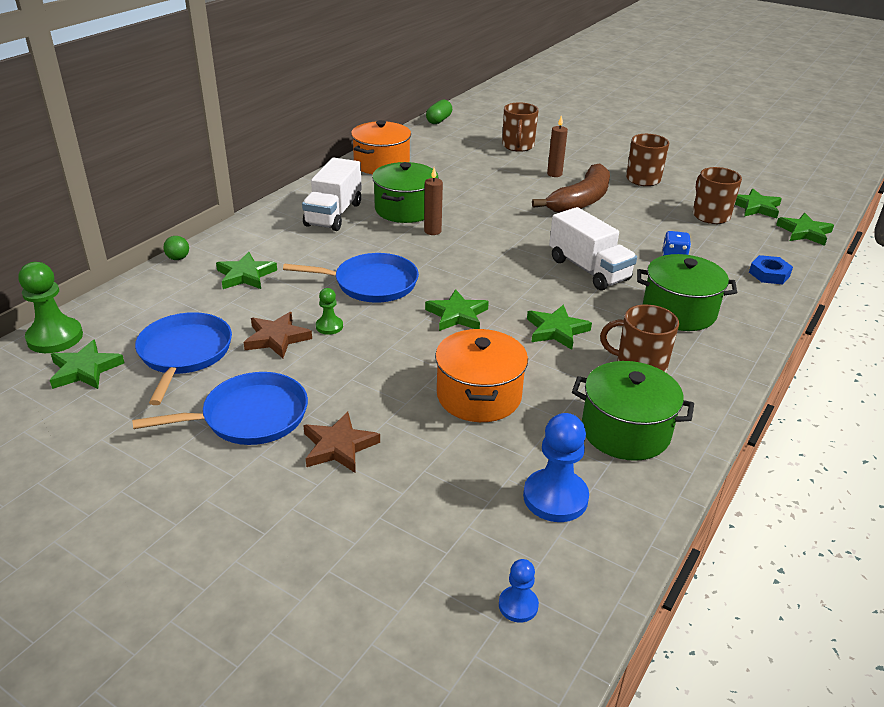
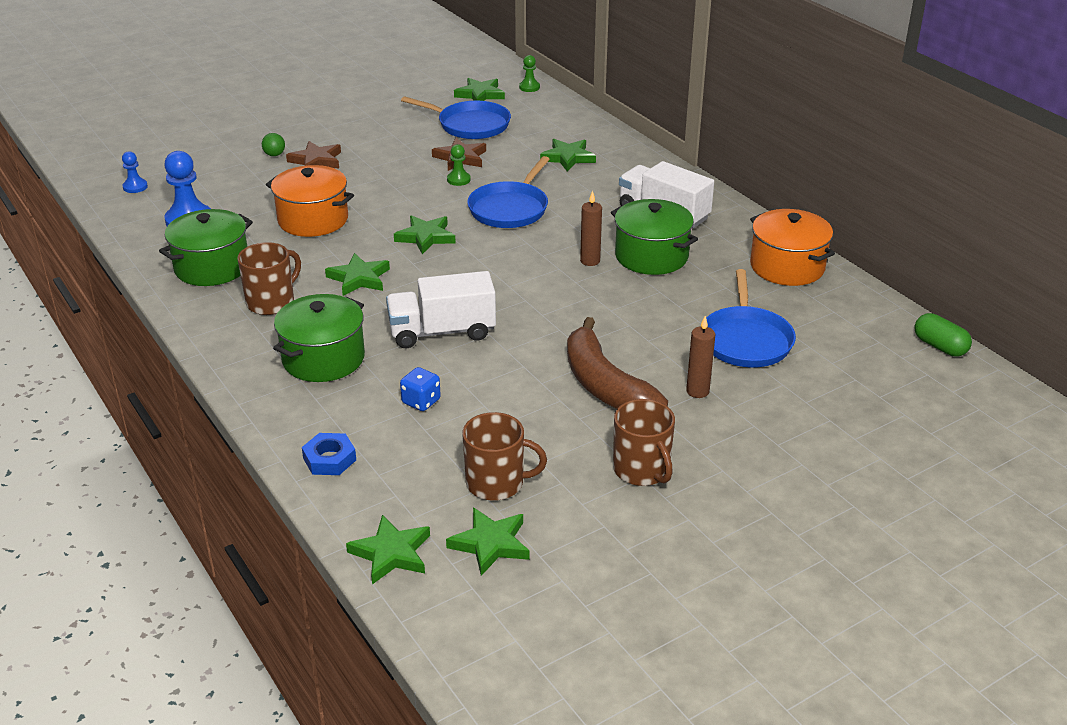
camera: 115 degrees right, 0 degrees up
green pawn [19,262,83,353] -> green pawn [519,55,540,92], size x0.54
blue pan [132,372,308,445] -> blue pan moved to [706,269,796,368]
green ball [163,236,189,260] -> green ball moved to [262,133,285,156]
brown mug [502,102,539,152] -> none

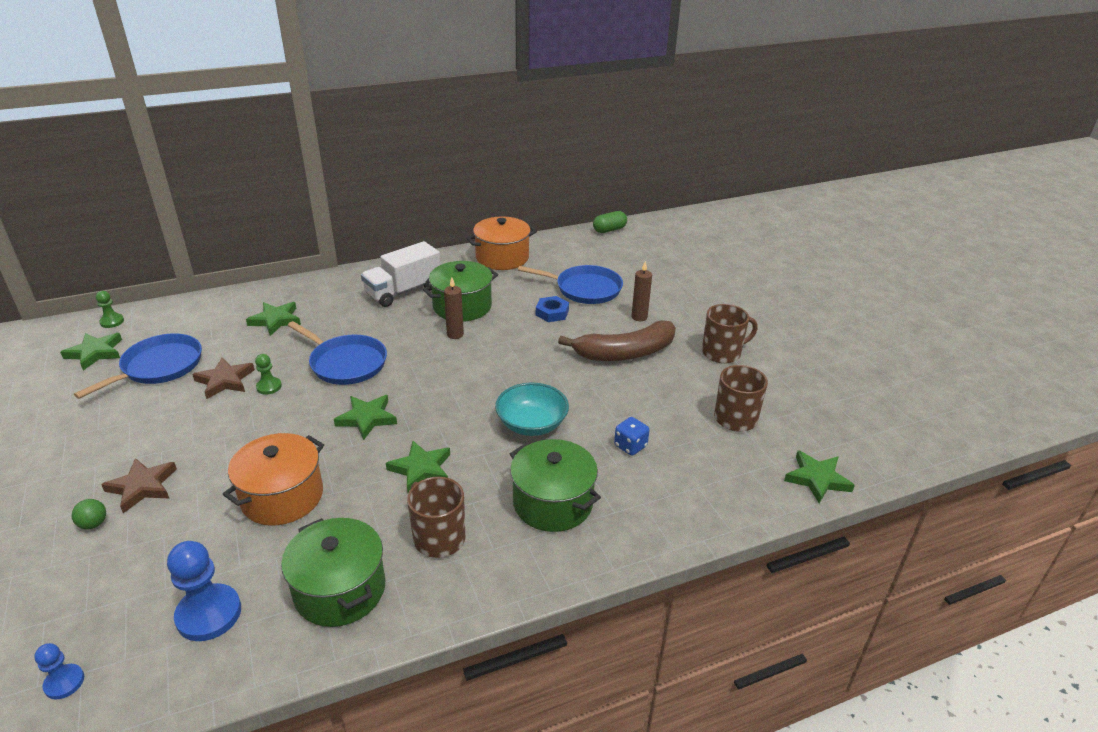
camera: 80 degrees left, 0 degrees up
blue nut [302,433,356,475] -> blue nut moved to [536,296,569,322]
white truck [386,271,496,348] -> turquoise bowl [495,383,569,436]
green star [446,508,530,576] -> none

